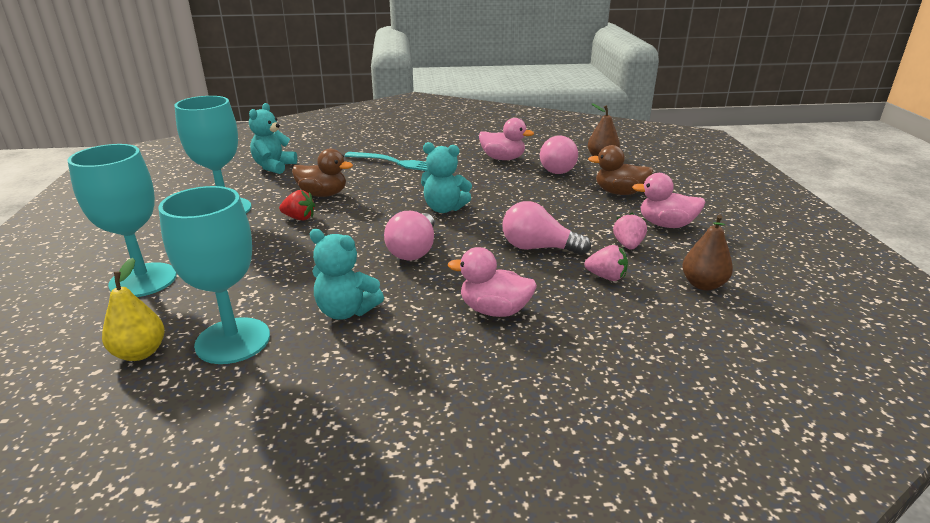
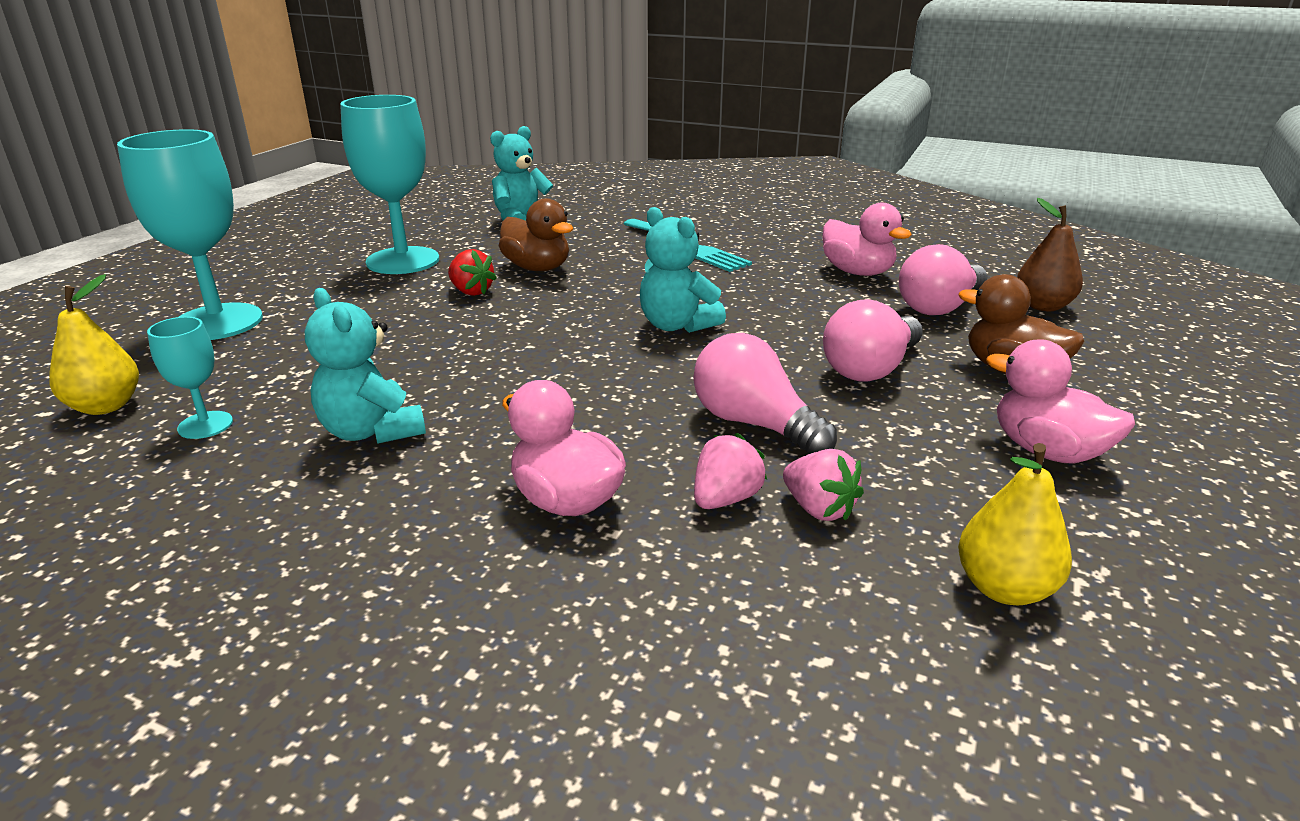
camera: 30 degrees right, 0 degrees up
turquoise goblet [158,186,270,364] -> turquoise goblet [147,317,233,439], size x0.48
pink light bulb [384,211,434,260] -> pink light bulb moved to [823,299,923,382]
pink strawberry [613,213,647,250] -> pink strawberry moved to [694,433,767,509]
brown pear [682,214,733,290] -> yellow pear [958,443,1072,605]

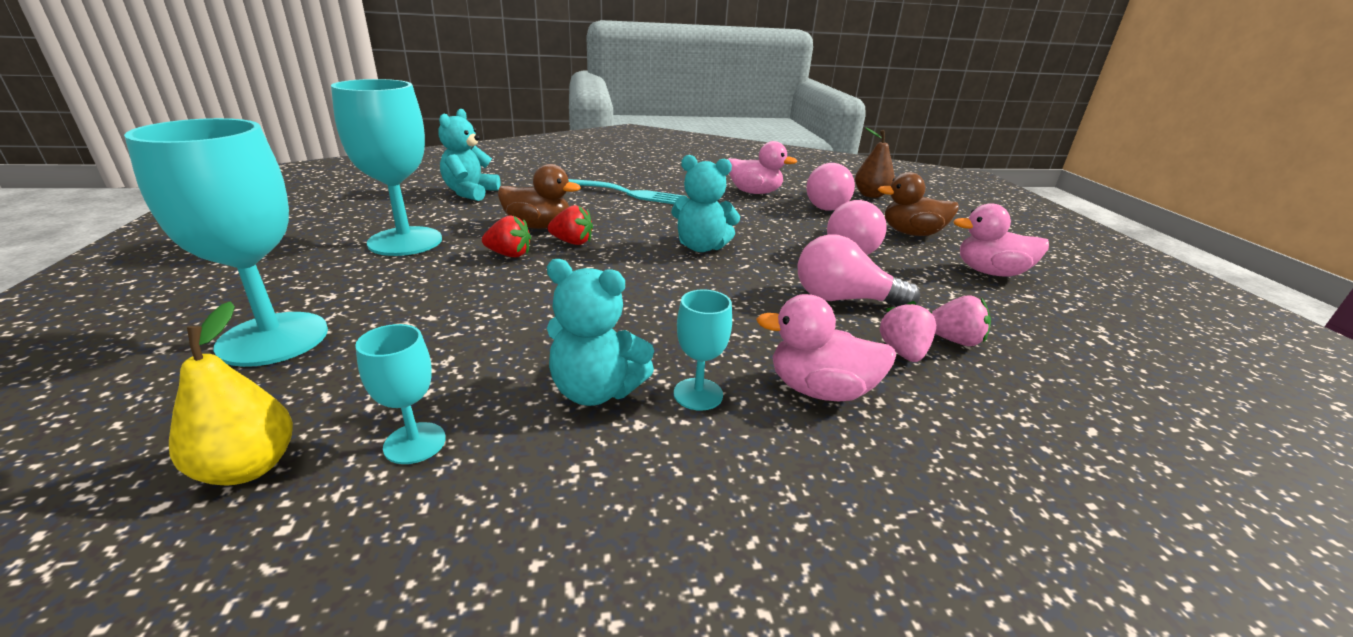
camera: 35 degrees left, 0 degrees up
yellow pear [958,443,1072,605] -> none
none -> red strawberry [548,205,593,245]
none -> turquoise goblet [674,289,732,411]

